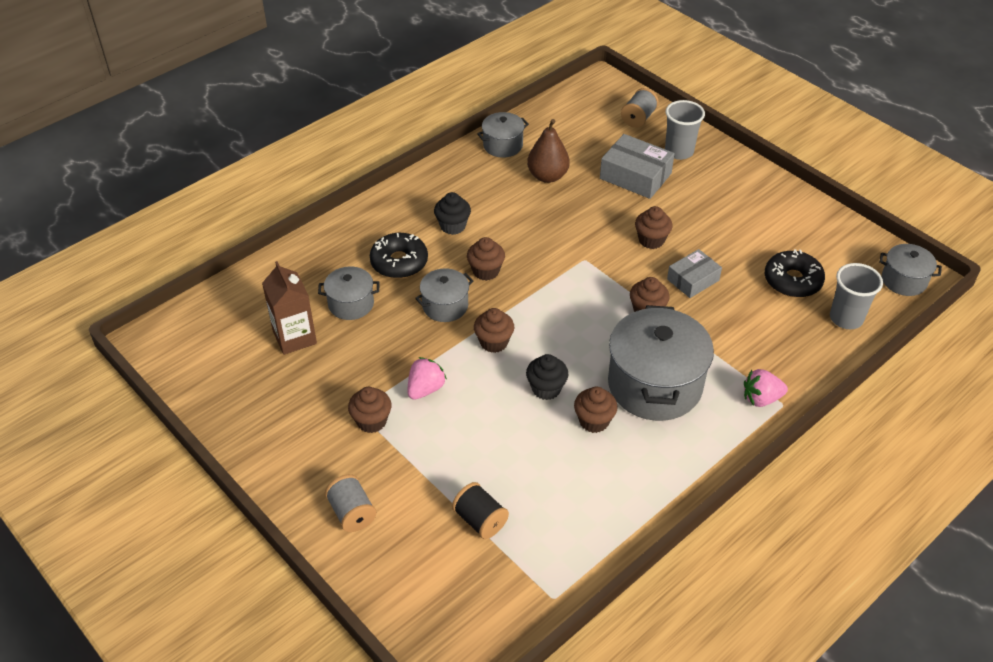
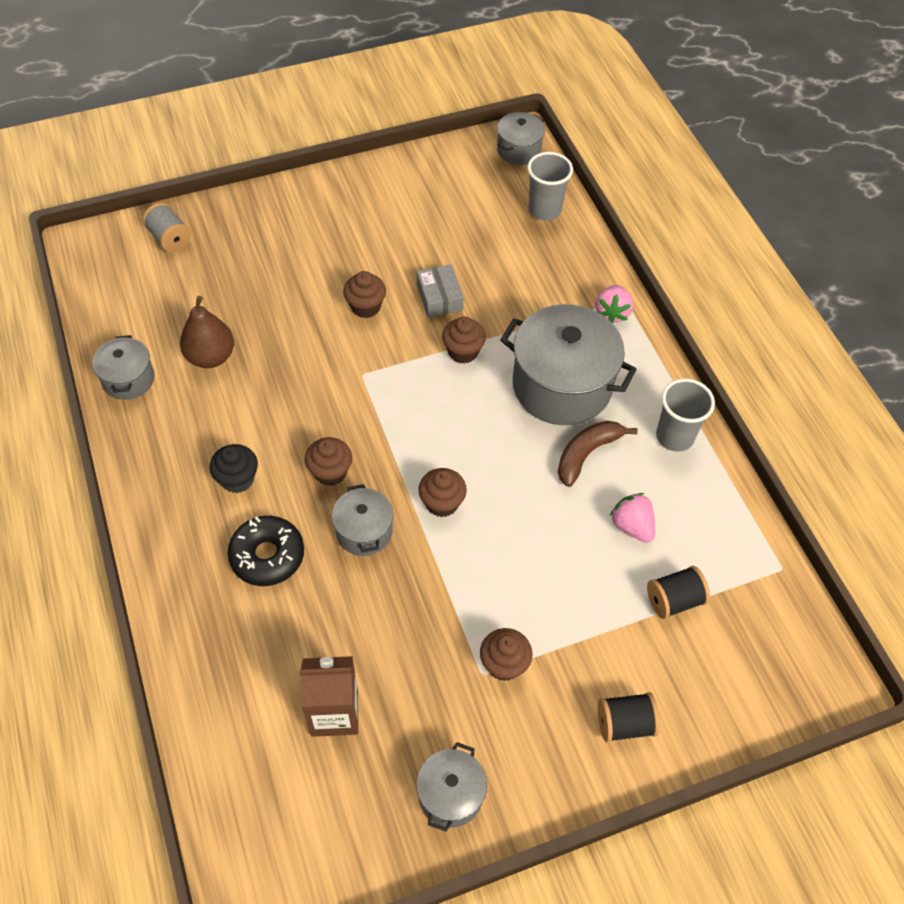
camera: 70 degrees left, 10 degrees up
grey pot [318,266,380,320] -> grey pot moved to [416,742,487,832]
grey spool [325,474,376,532] -> black spool [598,692,660,742]
pink strawberry [408,357,447,400] -> pink strawberry moved to [610,493,655,543]
black cupcake [526,354,569,400] -> none
brown cupcake [574,387,618,433] -> brown banana [558,421,638,487]
grey box [600,134,675,199] -> none
grey cup [665,100,705,160] -> grey cup moved to [656,378,715,452]
black donut [765,249,825,298] -> none

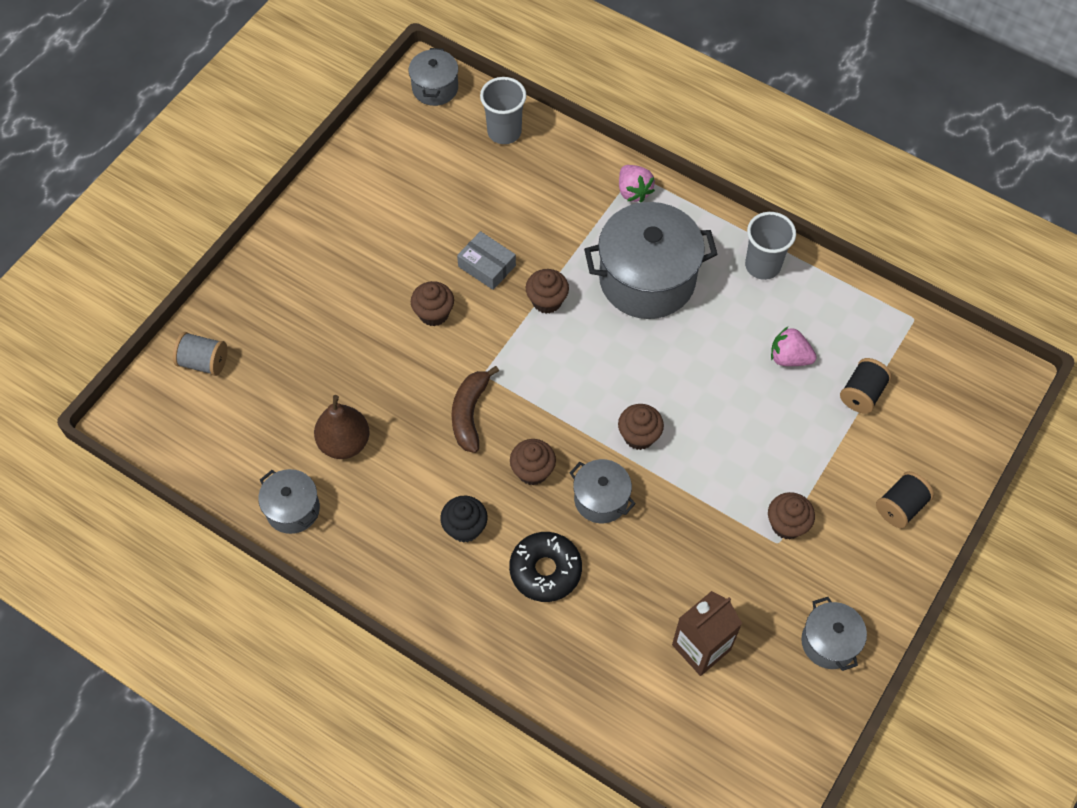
camera: 35 degrees left, 5 degrees up
brown banana [558,421,638,487] -> brown banana moved to [452,366,499,453]

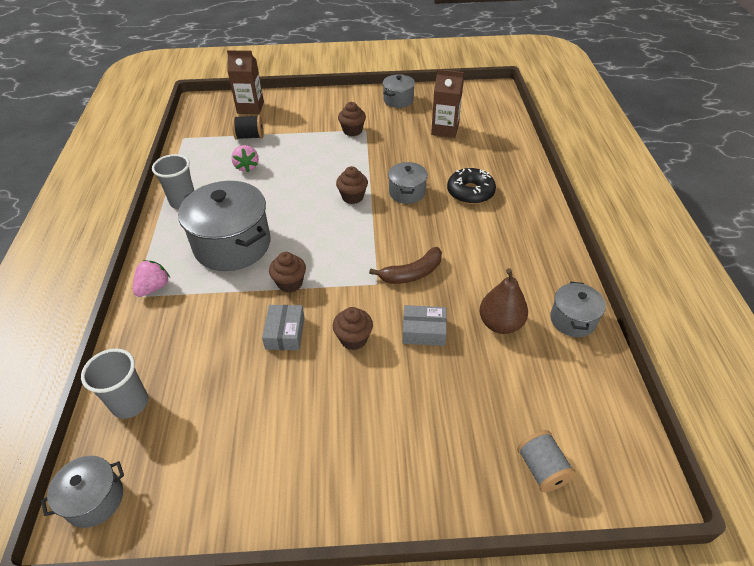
camera: 125 degrees left, 15 degrees down
black cupcake [440,496,488,543] -> none
brown cupcake [510,439,556,485] -> none
black spool [876,471,934,528] -> none
none -> brown carton [227,50,264,114]
none -> grey box [402,305,447,346]

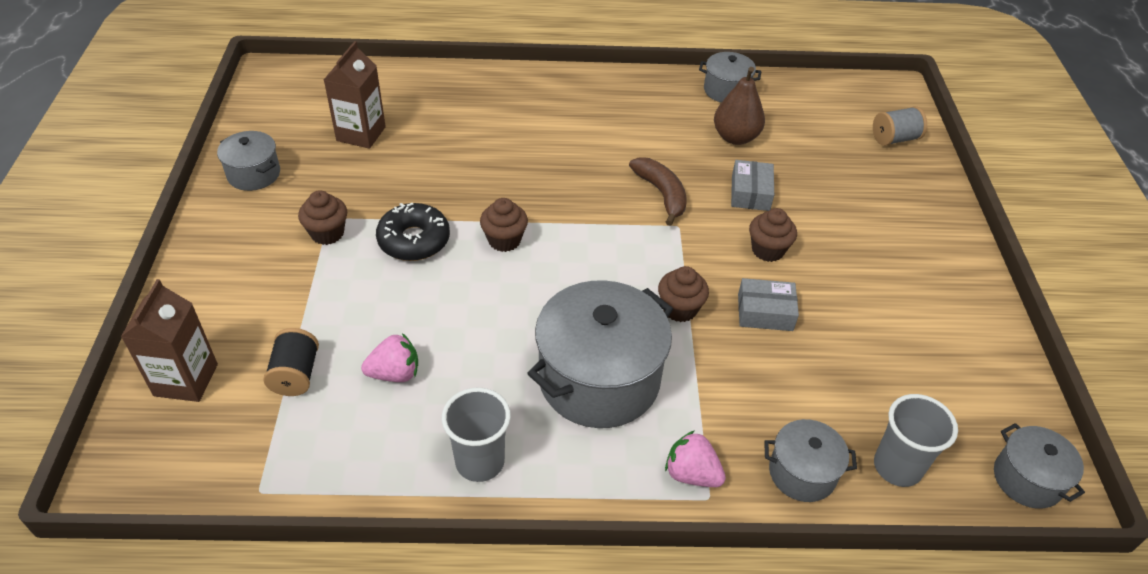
camera: 90 degrees left, 0 degrees up
grey pot [388,162,428,204] -> grey pot moved to [764,419,857,502]
black donut [447,168,496,204] -> black donut moved to [376,203,450,261]

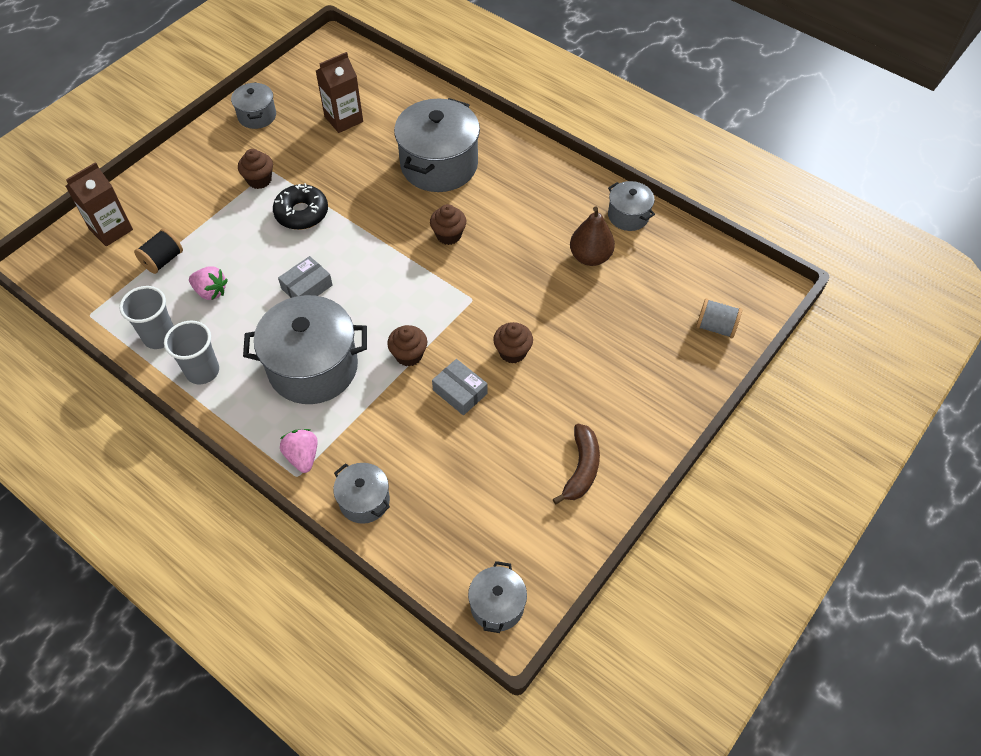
camera: 40 degrees right, 10 degrees up
brown cupcake [480,198,528,252] -> brown cupcake moved to [430,204,466,245]
brown banana [629,157,687,226] -> brown banana moved to [553,424,600,504]
grey box [731,160,774,211] -> grey box moved to [278,256,333,298]
grey cup [874,394,958,487] -> grey cup moved to [119,286,174,349]
none -> grey pot [394,98,480,192]

